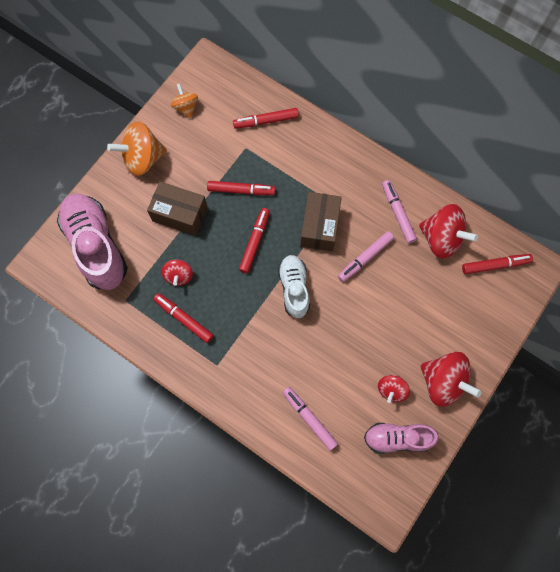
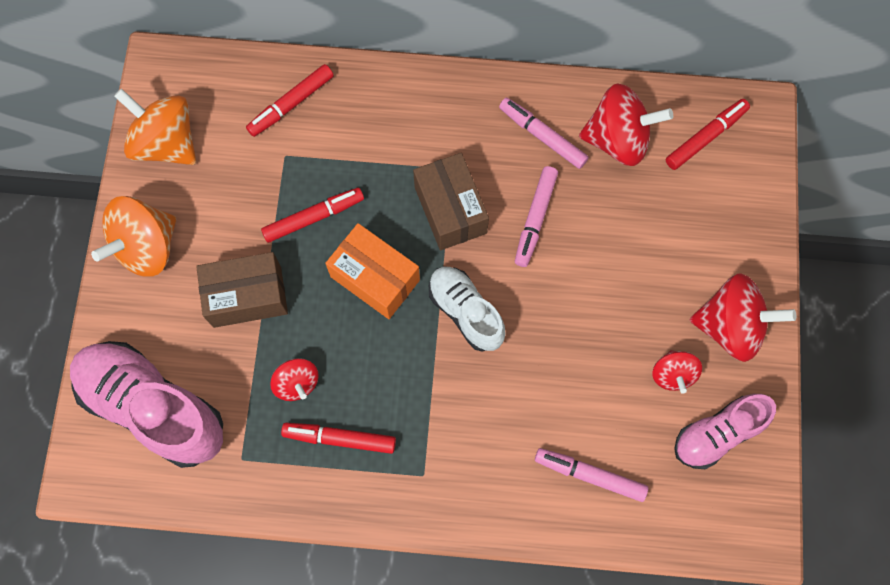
camera: 30 degrees left, 0 degrees up
orange spinning top [171,84,198,118] -> orange spinning top [114,88,196,165], size x1.78
red marker [239,208,270,273] -> orange box [325,223,420,319]

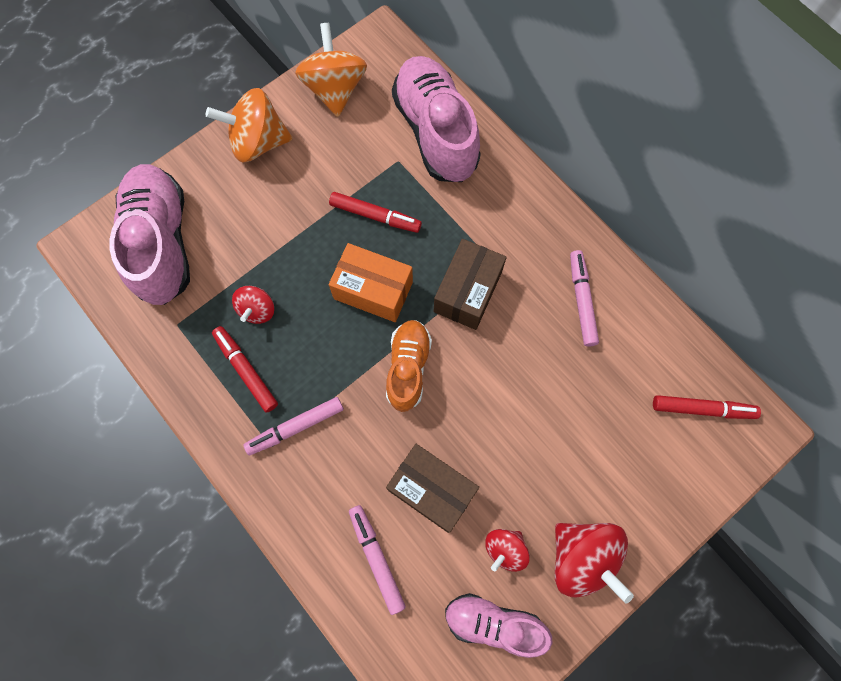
camera: 45 degrees right, 0 degrees up
brown box [196,252,288,328] -> brown box moved to [386,444,479,533]
red marker [246,64,334,137] -> pink shoe [392,56,481,182]
orange box [325,223,420,319] -> orange box turned 60 degrees counterclockwise [329,243,413,322]
white shoe [429,266,506,351] -> orange shoe [386,320,432,412]
pink marker [515,166,558,267] -> pink marker moved to [244,397,344,455]
red spinning top [579,83,673,166] -> none

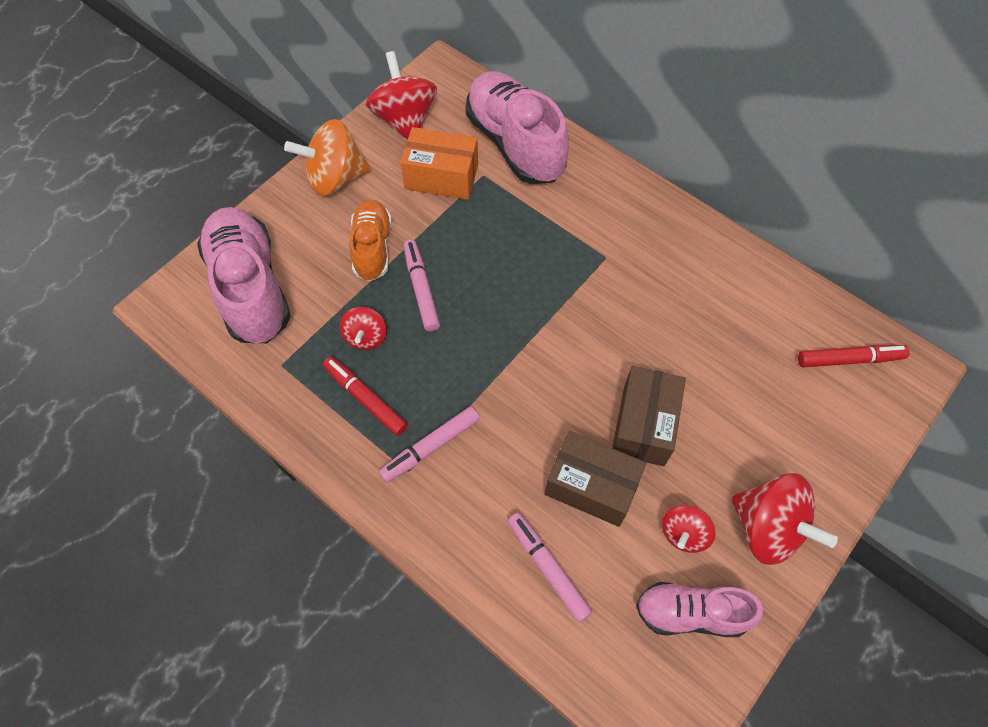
camera: 10 degrees left, 10 degrees down
orange spinning top [295,23,367,117] -> red spinning top [366,51,437,140]
red marker [329,192,422,233] -> none
orange box [329,243,413,322] -> orange box moved to [400,127,478,200]
orange shoe [386,320,432,412] -> orange shoe moved to [349,200,392,281]
brown box [434,239,507,330] -> brown box moved to [612,366,686,466]
pink marker [570,250,599,347] -> pink marker moved to [404,240,440,331]

